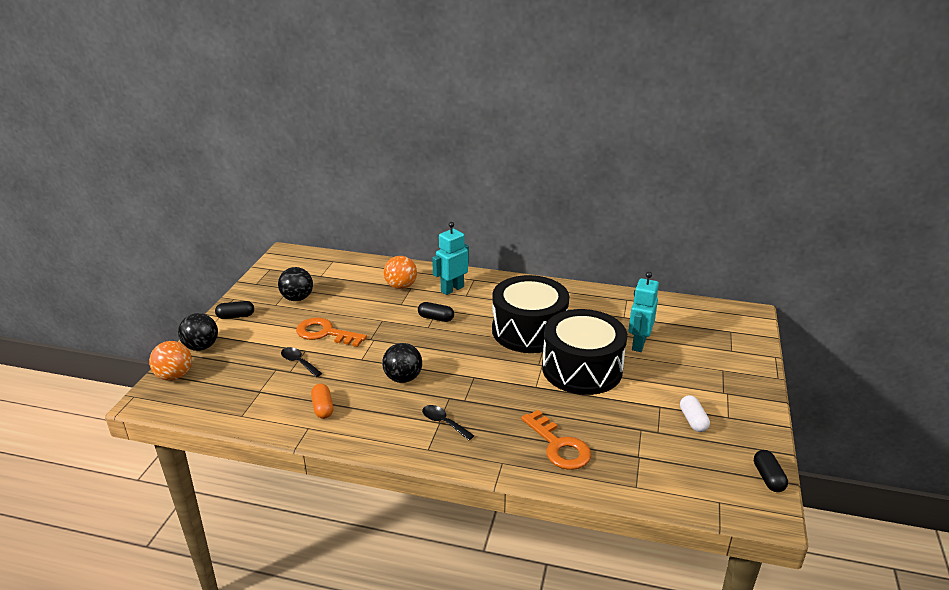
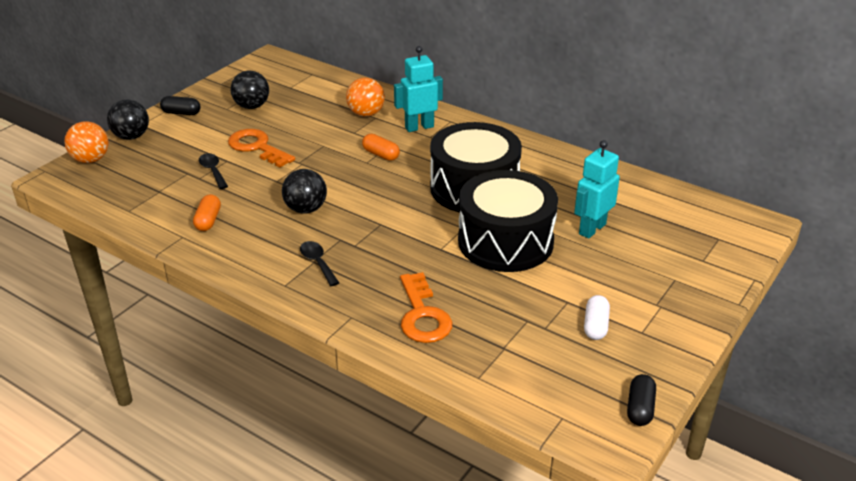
camera: 20 degrees right, 5 degrees up
black capsule [418,302,454,322] -> orange capsule [362,134,400,161]

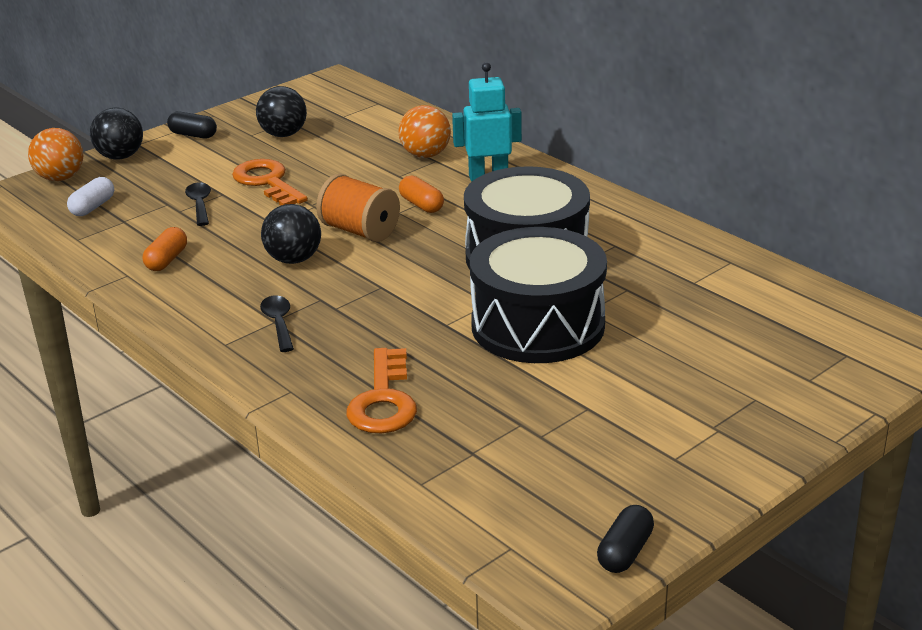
camera: 15 degrees right, 5 degrees down
turquoise robot [574,140,620,239] -> none
white capsule [584,295,610,340] -> white capsule moved to [67,177,114,216]
none -> orange spool [316,174,400,242]

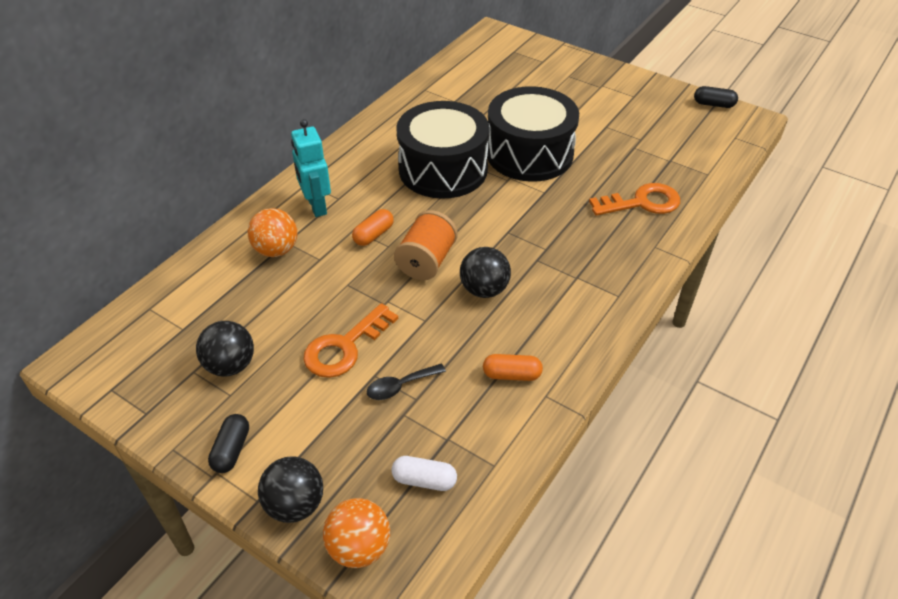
camera: 105 degrees left, 15 degrees up
black spoon [260,295,294,352] -> none

